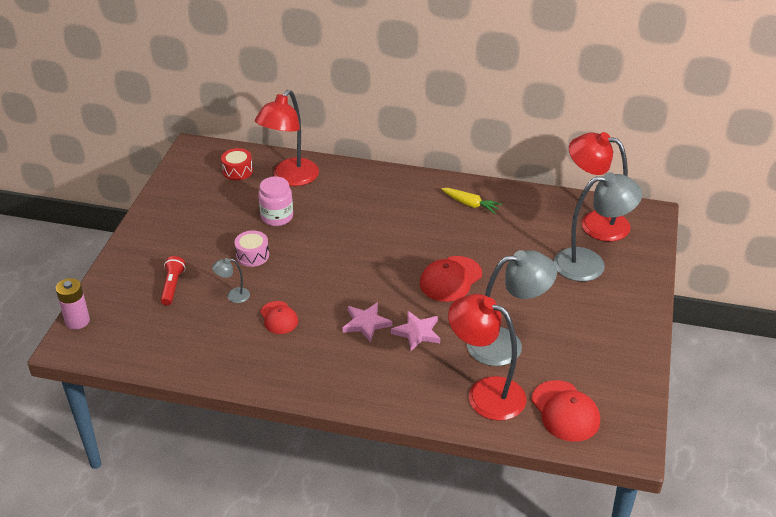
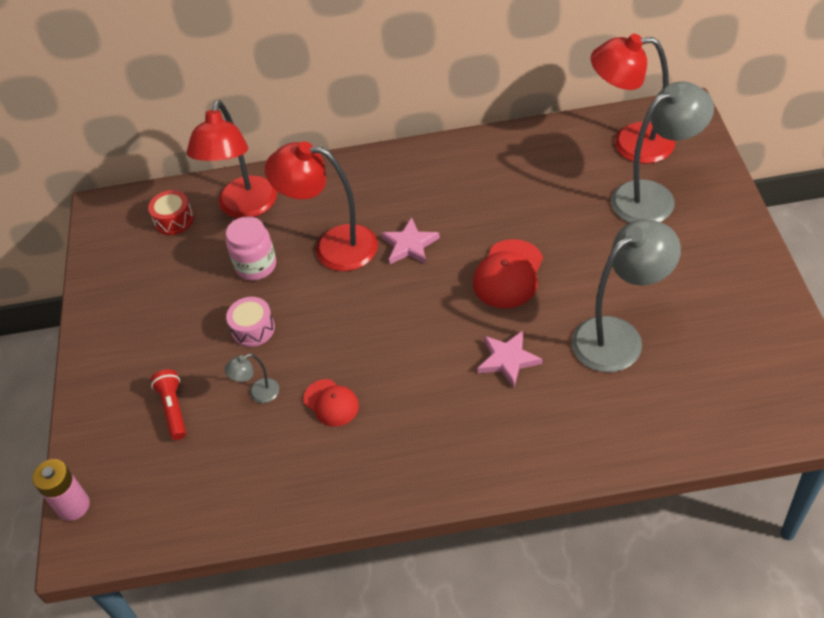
camera: 15 degrees left, 10 degrees up
pink star [343,302,393,342] -> pink star moved to [381,217,440,264]
yellow carrot [441,188,502,214] -> none
red lamp [448,294,527,421] -> red lamp moved to [265,142,378,271]
red cap [531,380,600,442] -> none

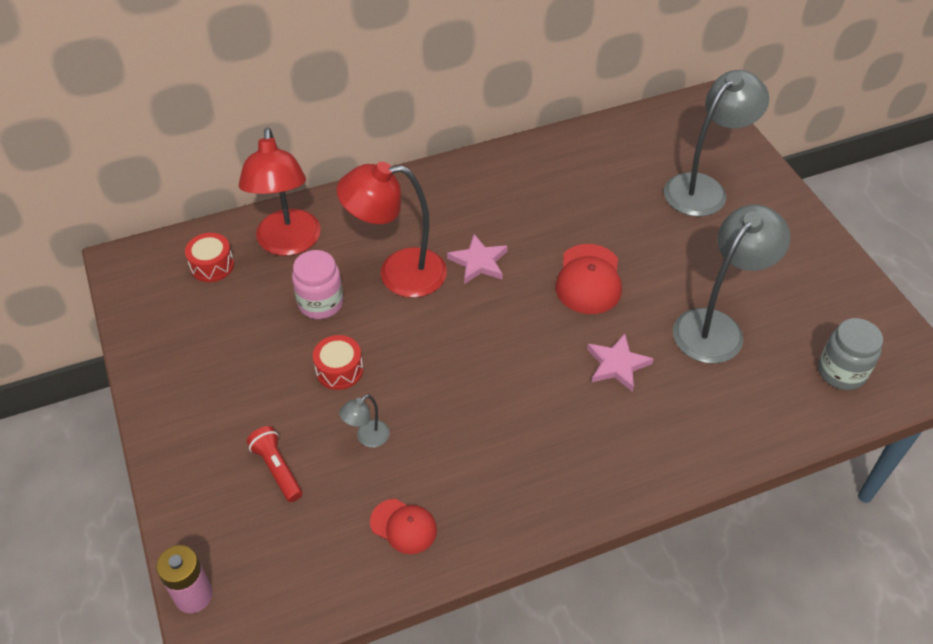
camera: 20 degrees left, 0 degrees up
pink drum [226,297,275,347] -> red drum [313,335,363,390]
red cap [303,379,359,427] -> red cap moved to [370,499,437,554]
red lamp [591,34,675,164] -> none
none -> grey jar [818,318,883,390]

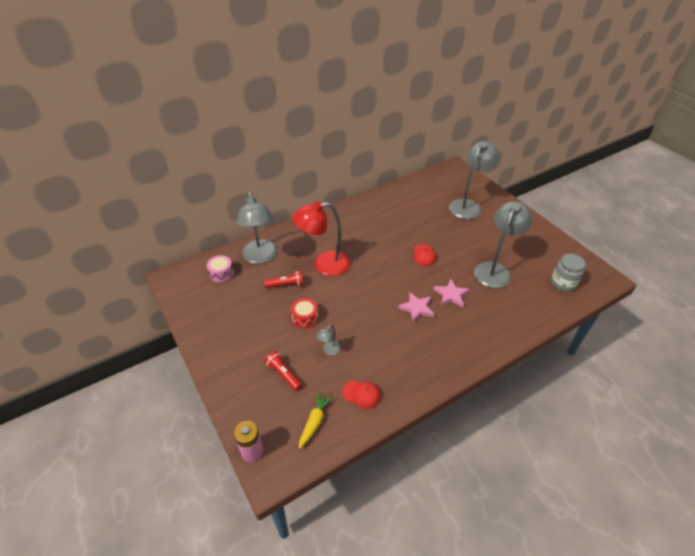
camera: 10 degrees left, 5 degrees down
red drum [185,233,234,282] -> pink drum [207,255,234,282]
red lamp [239,127,321,256] -> grey lamp [237,192,277,264]
pink jar [292,250,344,319] -> red flashlight [264,271,303,288]
pink star [447,234,508,284] -> pink star moved to [398,292,434,322]
red cap [555,244,622,314] -> red cap [414,244,436,266], size x0.64
none -> yellow carrot [299,391,334,449]

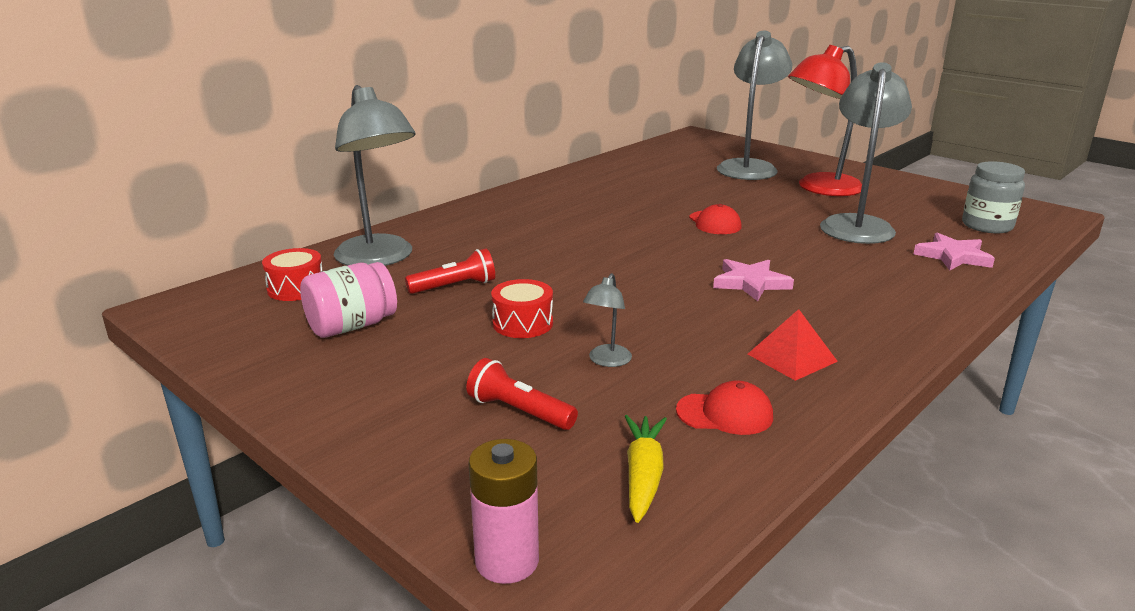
camera: 15 degrees left, 20 degrees down
pink drum [207,255,234,282] -> red drum [262,248,322,301]
red lamp [293,201,350,276] -> red lamp moved to [788,45,862,196]
pink star [433,279,470,307] -> pink star moved to [914,233,995,270]
none -> pink jar [300,262,397,338]
none -> red pyramid [748,309,838,381]

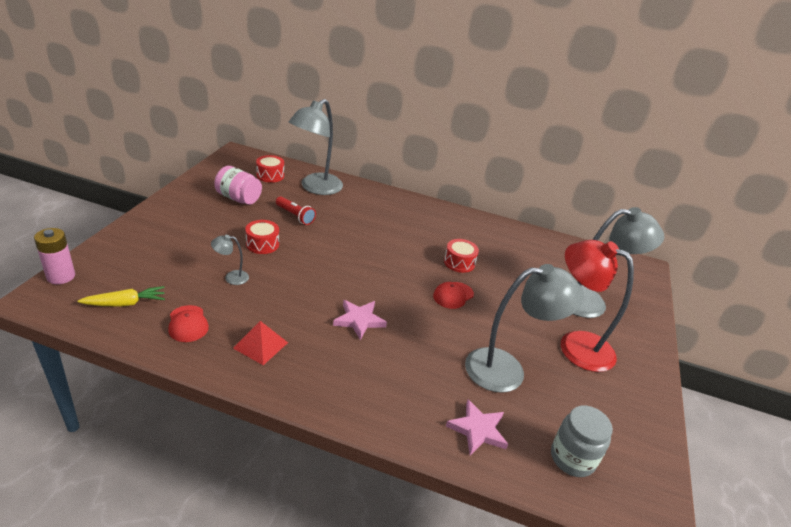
camera: 60 degrees right, 10 degrees up
red flashlight [466,358,578,430] -> none
none -> red drum [444,239,479,273]

